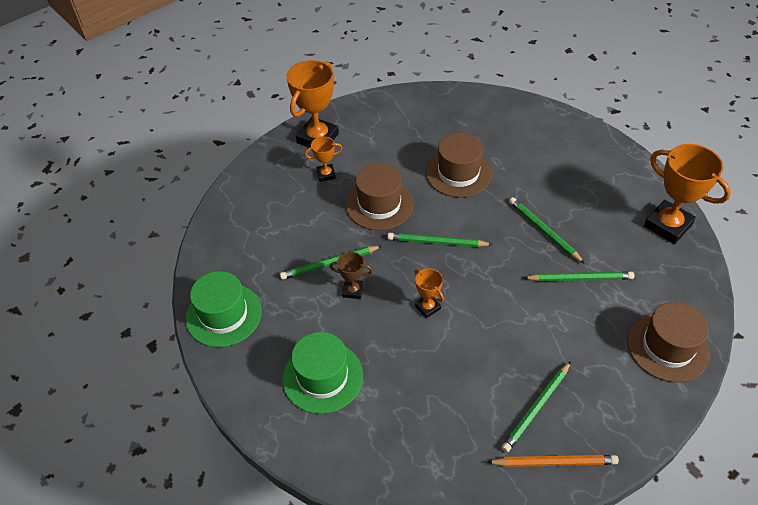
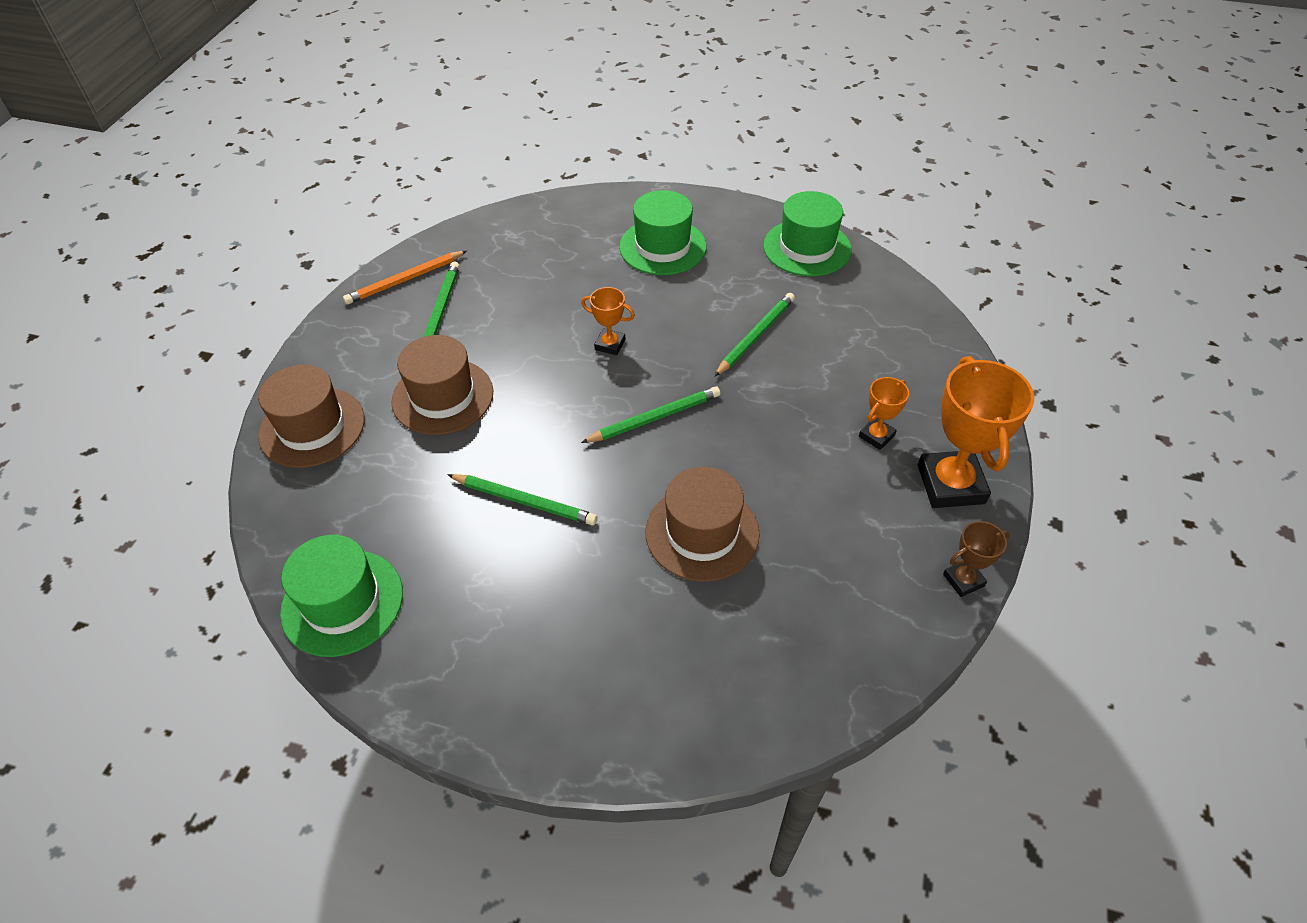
camera: 145 degrees right, 0 degrees up
brown trophy [330,252,373,299] -> brown trophy moved to [943,521,1010,597]
brown hat [346,163,414,230] -> brown hat moved to [391,335,493,435]
green pencil [523,271,634,282] -> none
orange trophy [644,144,731,244] -> green hat [280,535,403,657]

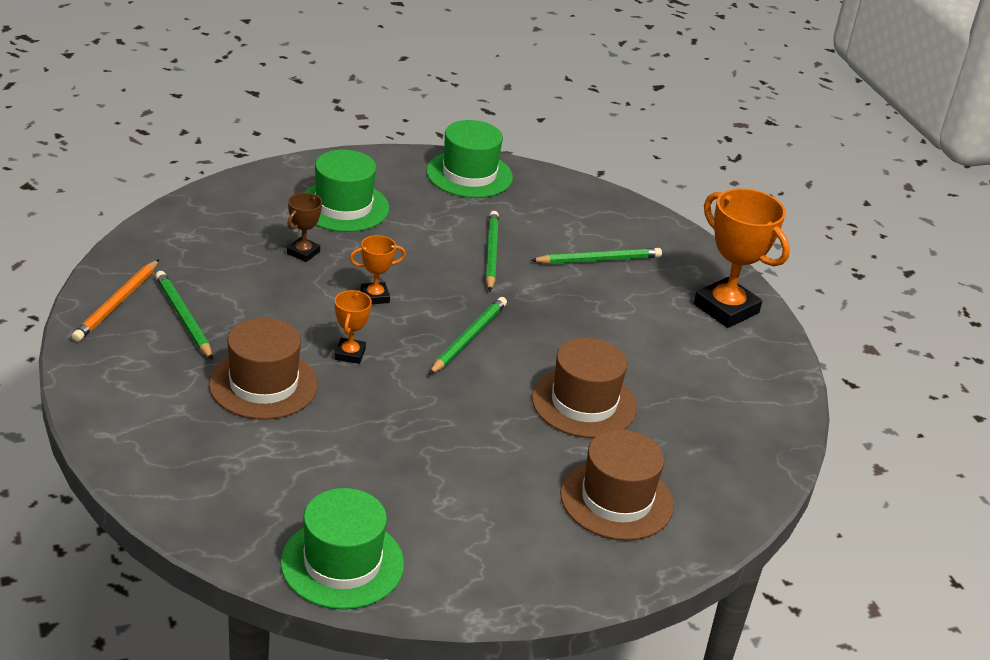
camera: 40 degrees left, 15 degrees down
brown hat [258,365,365,468] -> brown hat moved to [560,430,674,541]
green pencil [447,474,597,525] -> green pencil moved to [530,248,662,264]
orange trophy [859,377,909,450] -> orange trophy moved to [335,290,372,364]
brown trophy [943,521,1010,597] -> brown trophy moved to [287,193,322,262]

